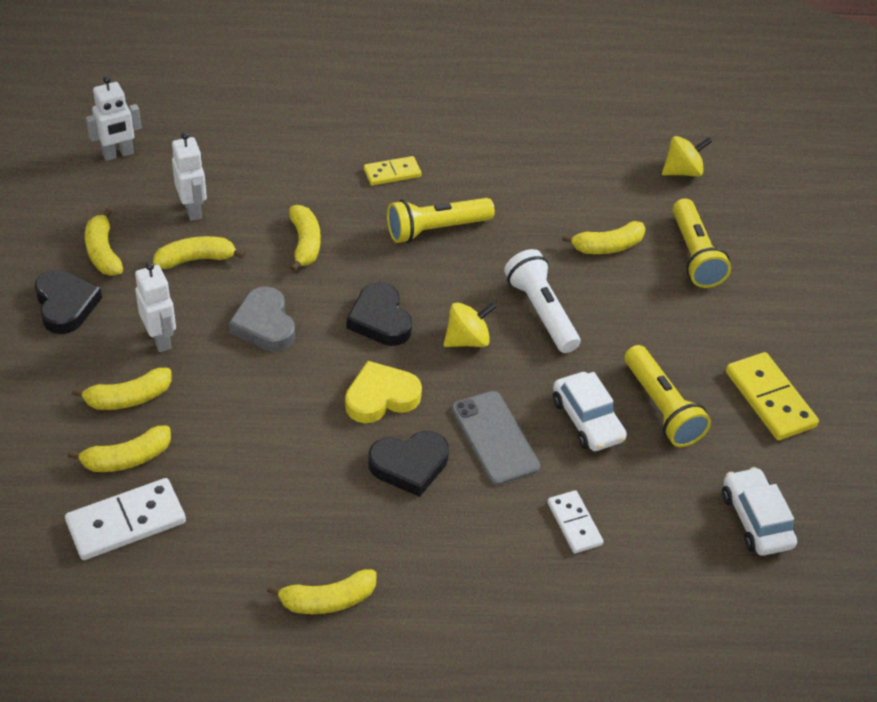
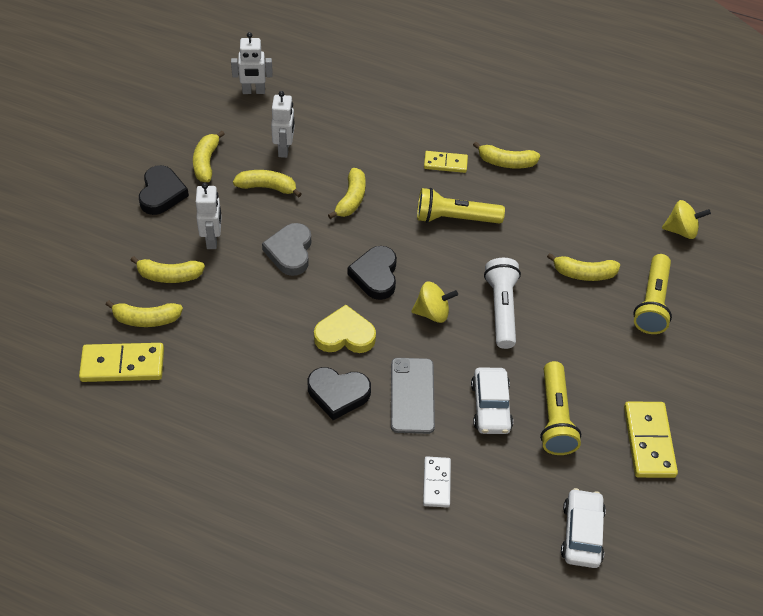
camera: 25 degrees right, 5 degrees up
white domino [65,478,186,560] -> yellow domino [79,343,164,382]
yellow banana [267,569,377,614] -> yellow banana moved to [473,142,540,168]

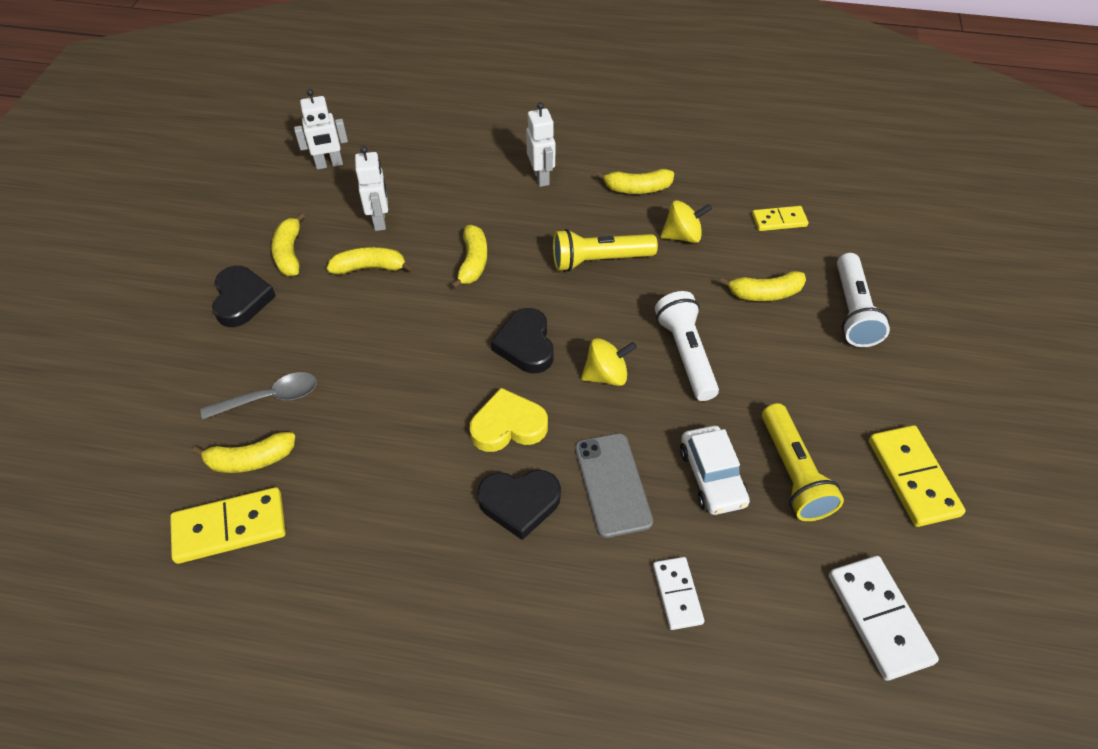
camera: 10 degrees left, 0 degrees up
yellow banana [130,256,205,283] -> grey spoon [201,372,317,420]
white robot [196,183,222,249] -> white robot moved to [526,102,555,187]
grey heart [262,223,311,276] -> none
yellow domino [424,151,468,173] -> yellow domino moved to [752,206,808,231]
white car [561,488,606,568] -> white domino [829,556,939,681]
yellow flashlight [633,254,672,334] -> white flashlight [837,253,890,347]
yellow spinning top [662,200,711,239] -> yellow spinning top moved to [660,200,712,243]

